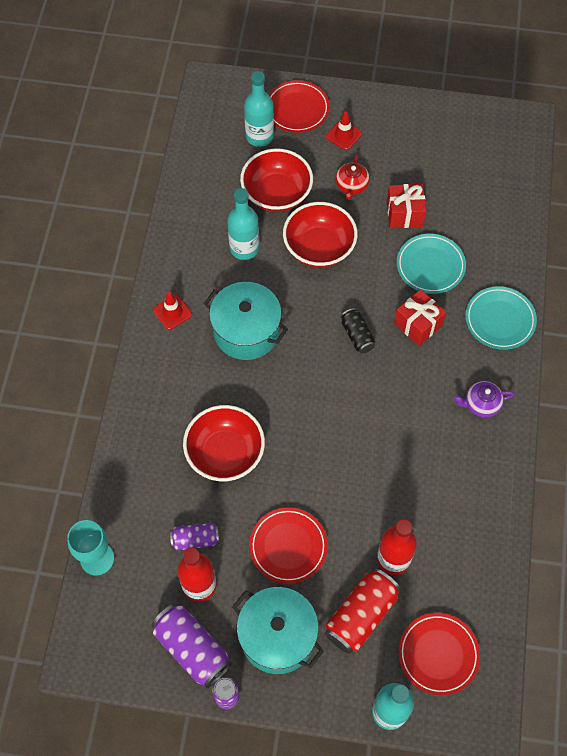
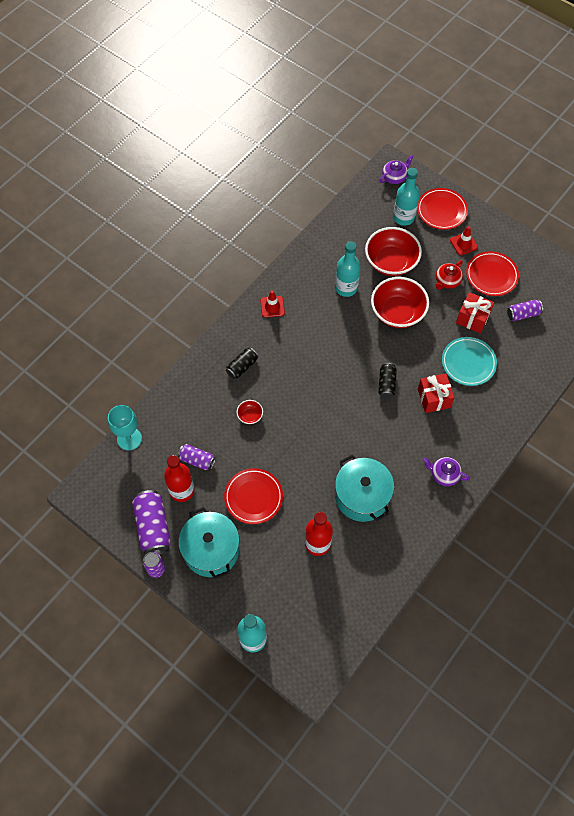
camera: 30 degrees right, 0 degrees up
red bowl [183,405,265,481] -> red bowl [237,400,263,424], size x0.44
turquoise pot [204,282,288,360] -> turquoise pot moved to [335,454,394,522]
red can [325,568,401,654] -> none
red plate [398,613,480,695] -> red plate moved to [466,251,519,296]
turquoise plate [465,286,537,350] -> none
none -> black can [226,347,258,379]
none -> purple teapot [379,155,414,184]
none -> purple can [507,300,543,321]

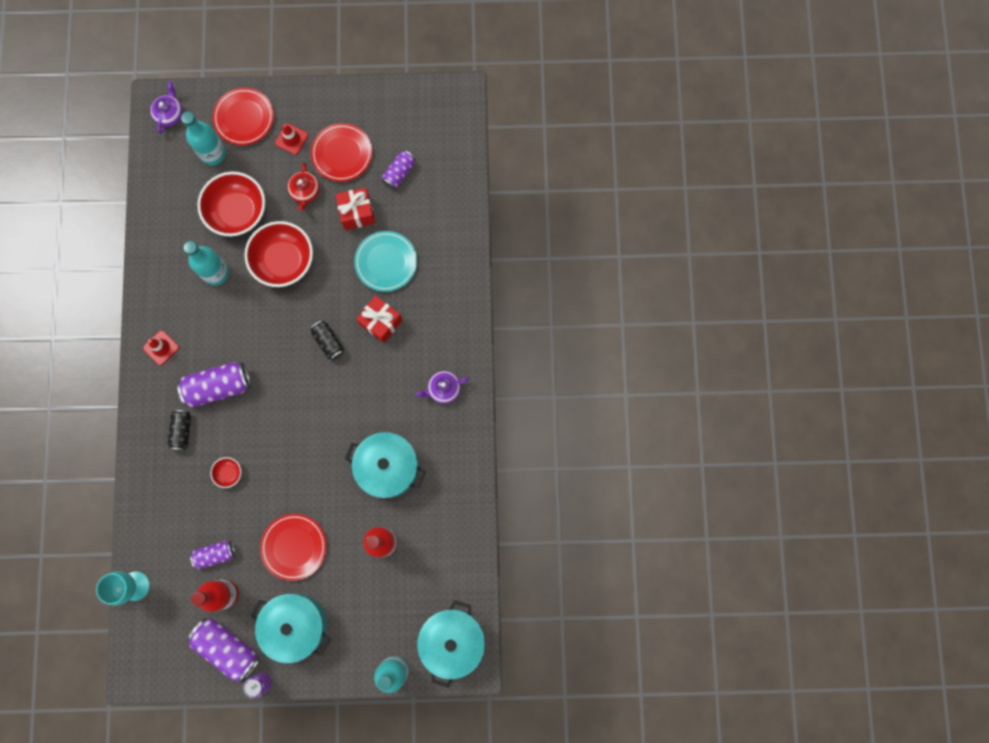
camera: 40 degrees left, 15 degrees up
none -> purple can [177,362,251,408]
none -> turquoise pot [417,600,485,688]

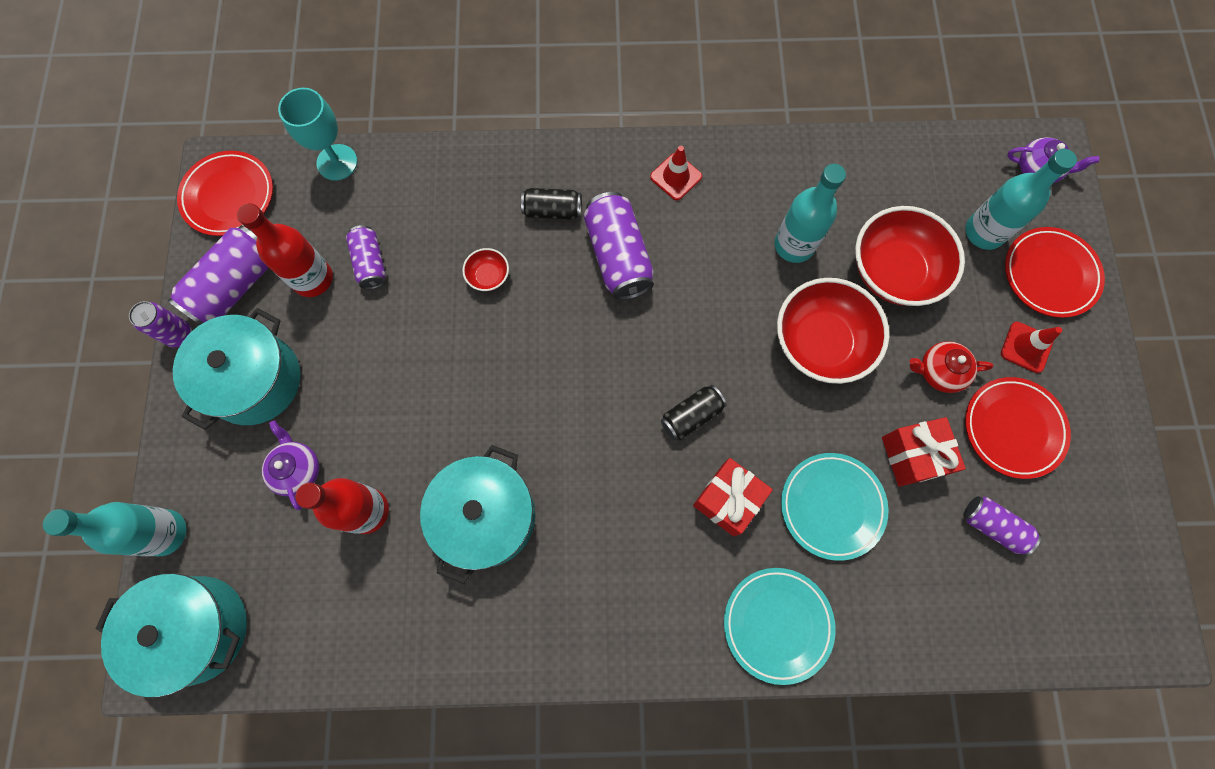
camera: 90 degrees right, 5 degrees down
red plate [260,514,327,581] -> red plate moved to [177,151,273,236]
purple teapot [416,371,469,404] -> purple teapot moved to [262,420,319,510]
none -> turquoise plate [724,568,836,685]

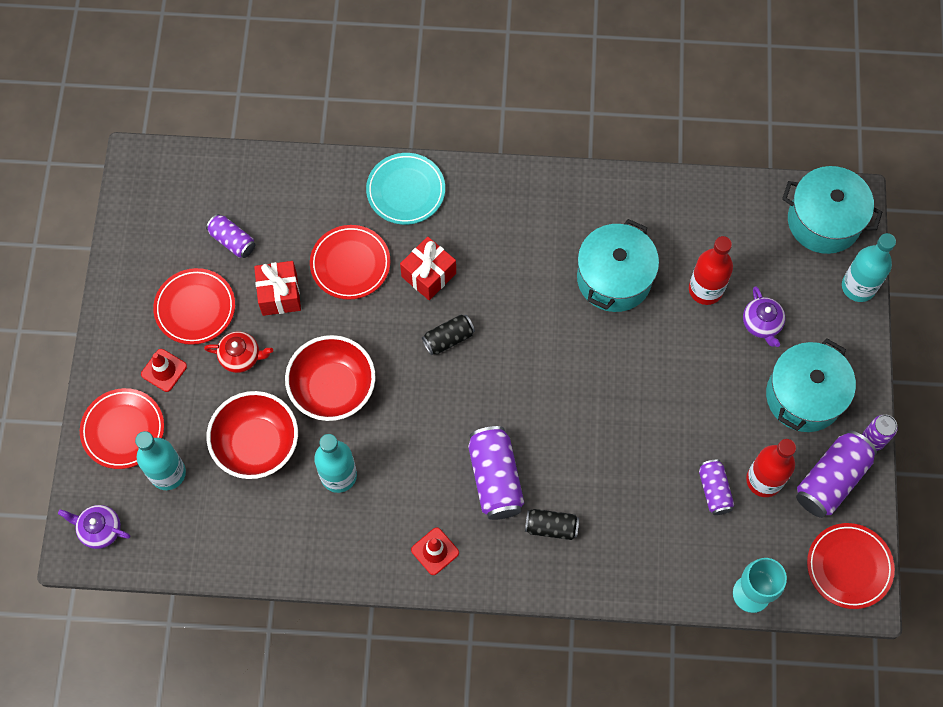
camera: 175 degrees left, 5 degrees down
red bowl [462,248,509,291] -> none
turquoise plate [781,453,888,561] -> red plate [310,225,391,300]

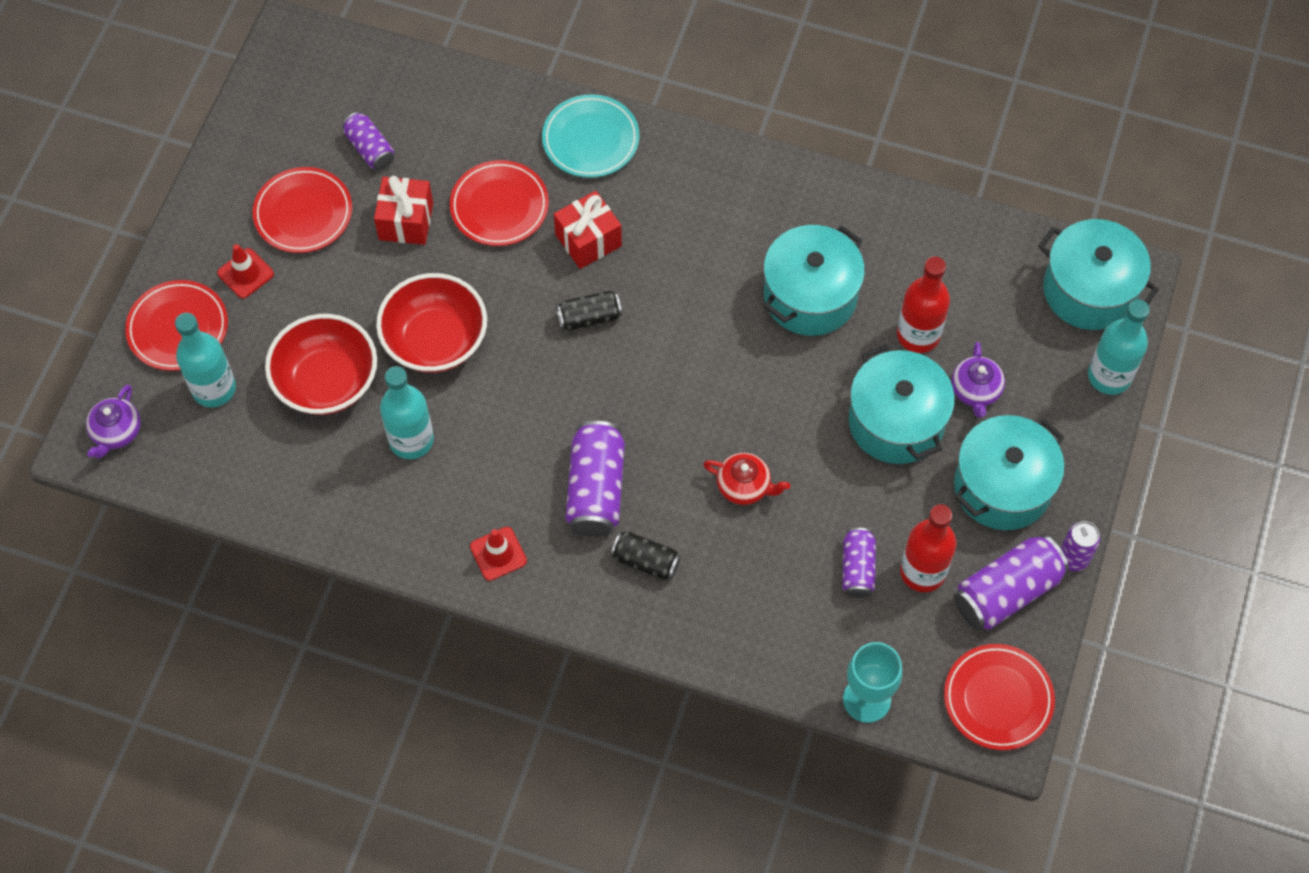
camera: 15 degrees right, 5 degrees down
purple teapot [58,505,130,549] -> purple teapot turned 105 degrees counterclockwise [86,385,141,458]
red teapot [204,331,273,373] -> red teapot moved to [703,453,790,505]
none -> turquoise pot [848,344,955,464]

